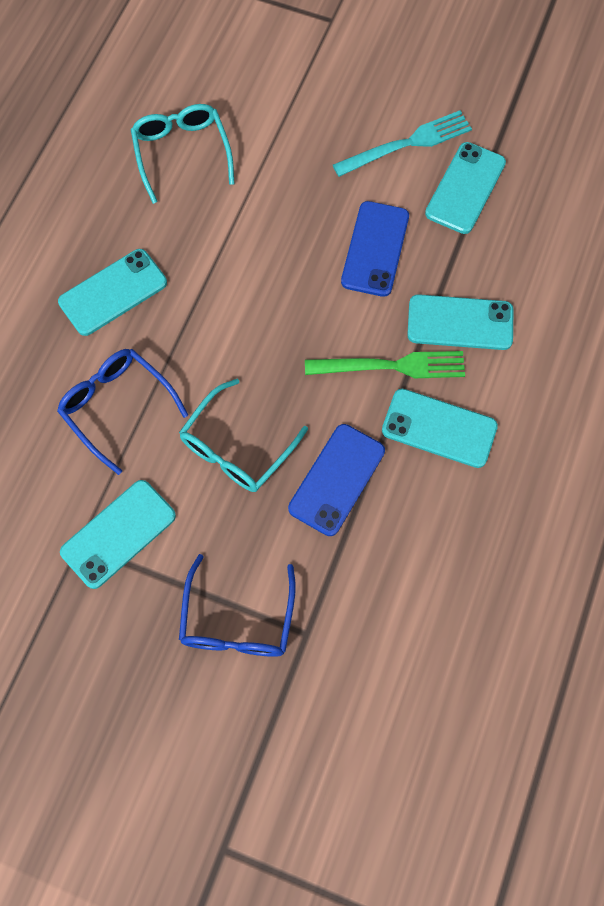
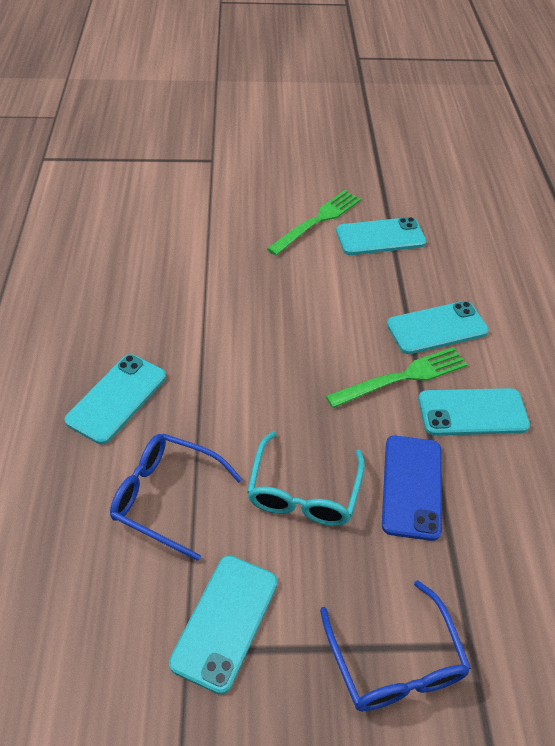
camera: 25 degrees left, 20 degrees down
turquoise glasses [131,104,235,204] -> none
turquoise fork [333,111,472,177] -> green fork [267,190,361,255]
blue phone [341,201,409,297] -> none
turquoise phone [425,142,506,234] -> turquoise phone turned 75 degrees clockwise [336,217,426,255]

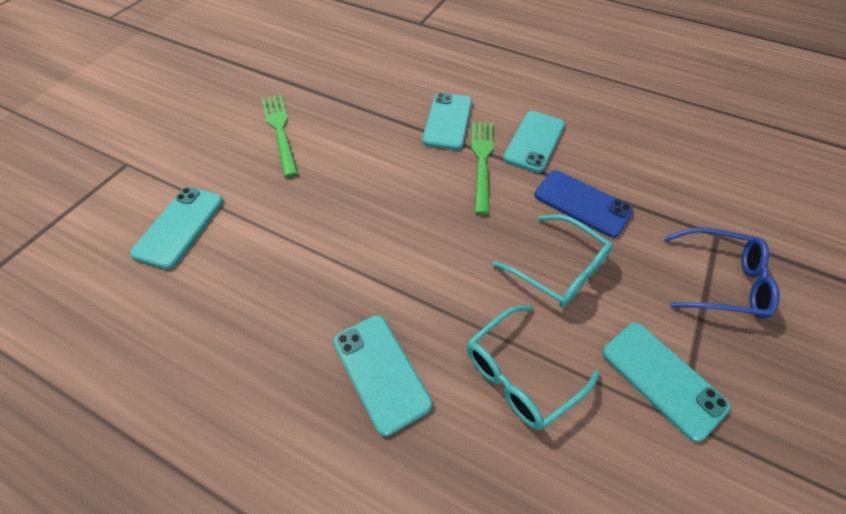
camera: 60 degrees left, 5 degrees up
blue glasses [110,433,243,561] -> turquoise glasses [467,305,600,430]
turquoise phone [336,217,426,255] -> turquoise phone moved to [130,187,223,269]

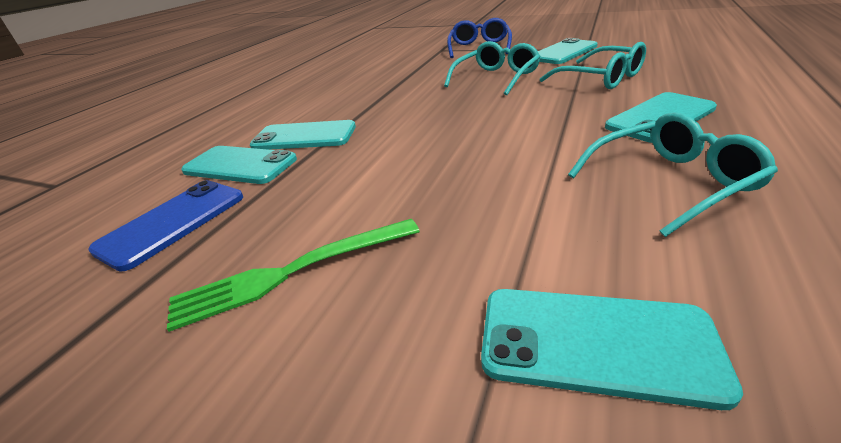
camera: 90 degrees left, 20 degrees down
green fork [471,122,493,215] -> none
turquoise phone [503,111,565,173] -> turquoise phone moved to [181,146,297,184]
blue phone [534,170,633,238] -> blue phone moved to [88,180,243,272]
none -> turquoise glasses [568,112,778,237]

